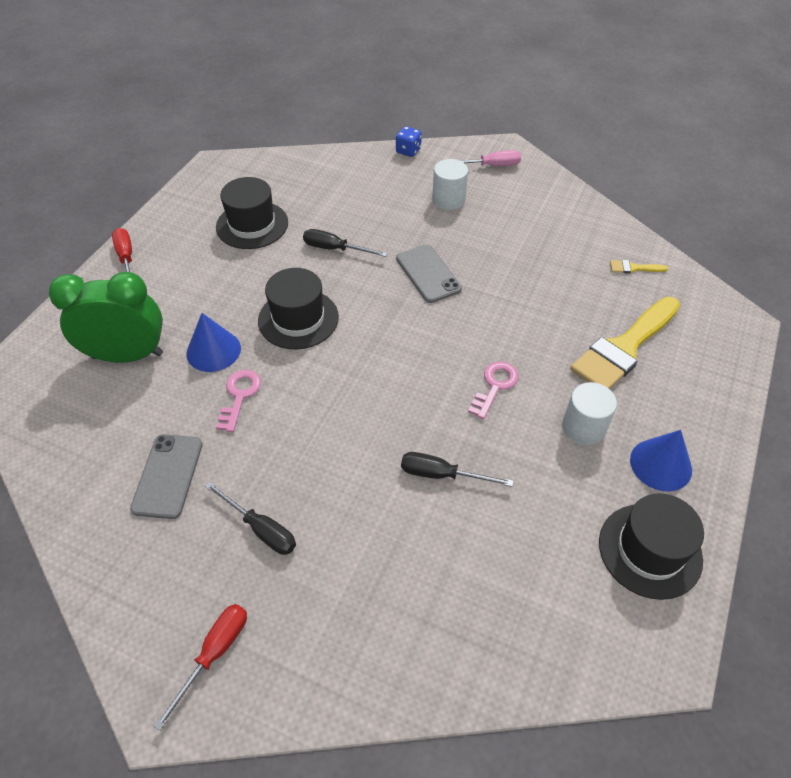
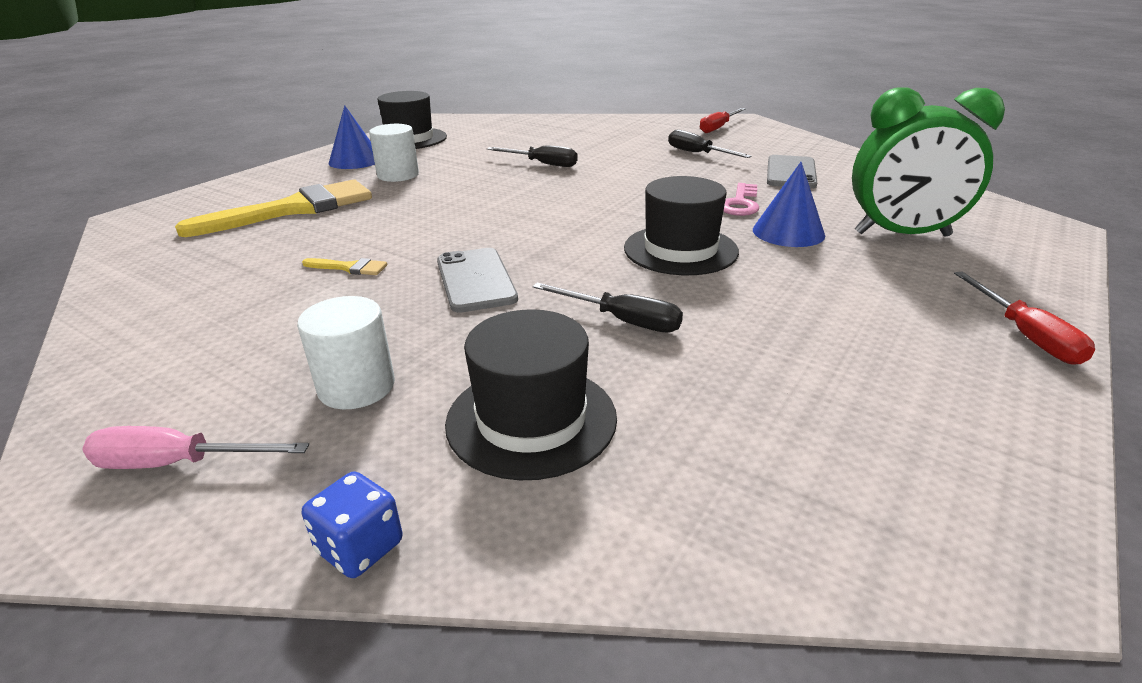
camera: 170 degrees left, 20 degrees down
black hat [216,177,288,249] -> black hat moved to [445,309,617,480]
pink key [468,362,518,419] -> none
yellow brush [610,260,668,274] -> yellow brush moved to [302,258,387,275]

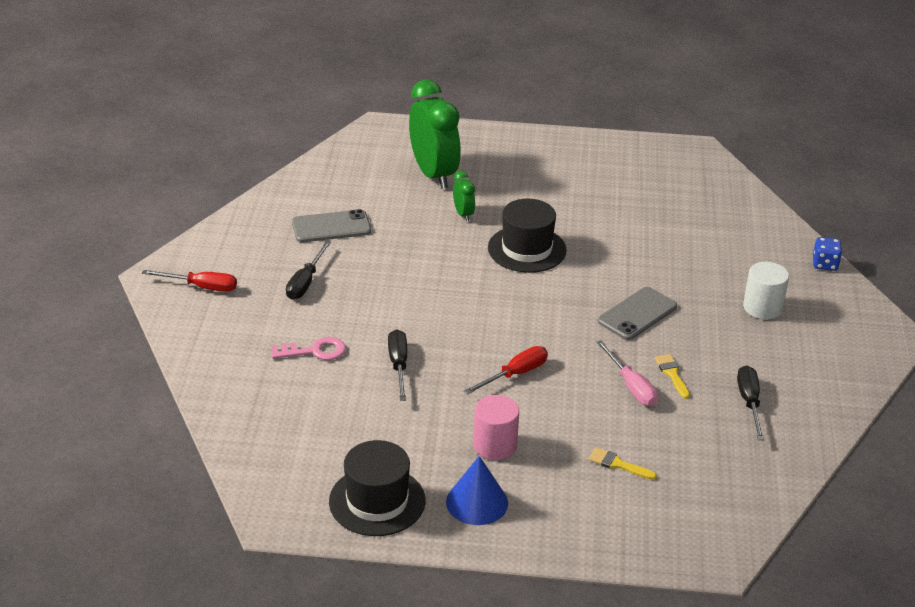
camera: 120 degrees left, 5 degrees up
pink screwdriver [82,426,309,469] -> pink screwdriver moved to [596,340,658,406]
yellow brush [175,179,372,237] -> yellow brush [588,447,657,480], size x0.40
white cylinder [369,124,419,182] -> pink cylinder [473,395,519,460]
black hat [445,309,617,480] -> none
black screwdriver [533,283,683,333] -> black screwdriver moved to [737,365,764,440]
pink key [723,183,759,216] -> pink key moved to [271,337,346,360]
blue cone [753,162,825,247] -> green clock [453,171,475,221]
red screwdriver [954,271,1095,365] -> red screwdriver moved to [464,346,548,395]

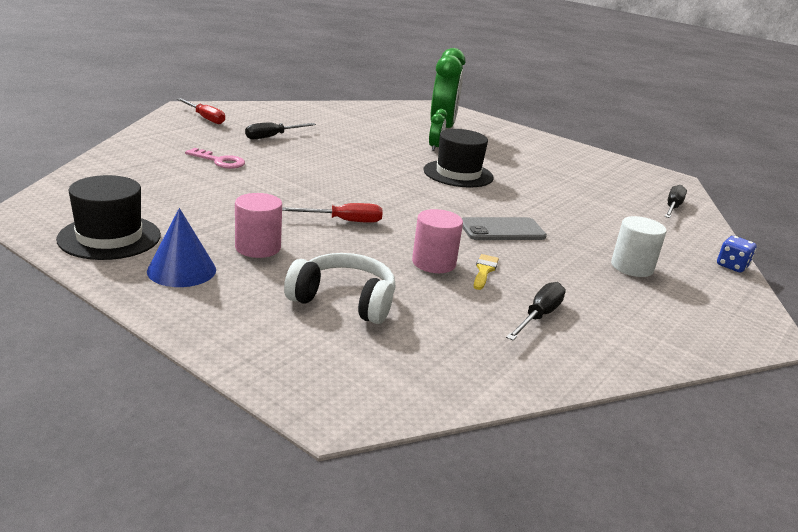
camera: 30 degrees right, 10 degrees down
grey phone [292,209,371,242] -> none
black screwdriver [388,329,407,401] -> black screwdriver moved to [665,185,687,218]
yellow brush [588,447,657,480] -> white headphones [284,253,395,324]
pink screwdriver [596,340,658,406] -> pink cylinder [412,209,463,273]

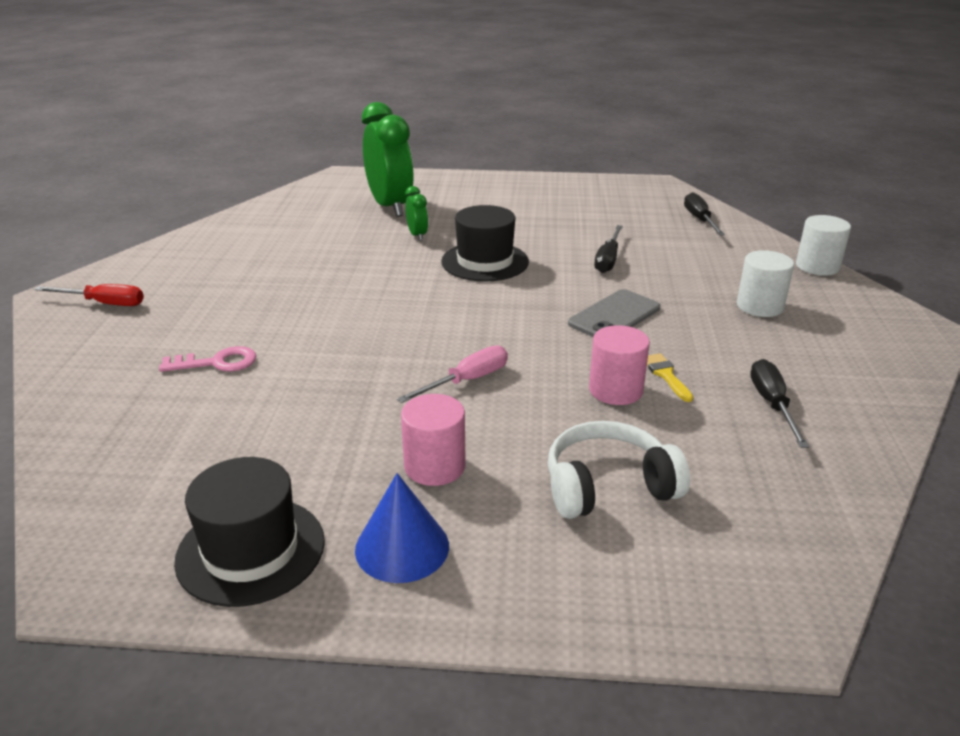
camera: 30 degrees left, 5 degrees up
black screwdriver [245,122,316,140] -> black screwdriver moved to [594,225,623,273]
red screwdriver [282,203,383,223] -> pink screwdriver [397,345,508,403]
blue dice [717,236,757,272] -> white cylinder [796,215,851,276]

